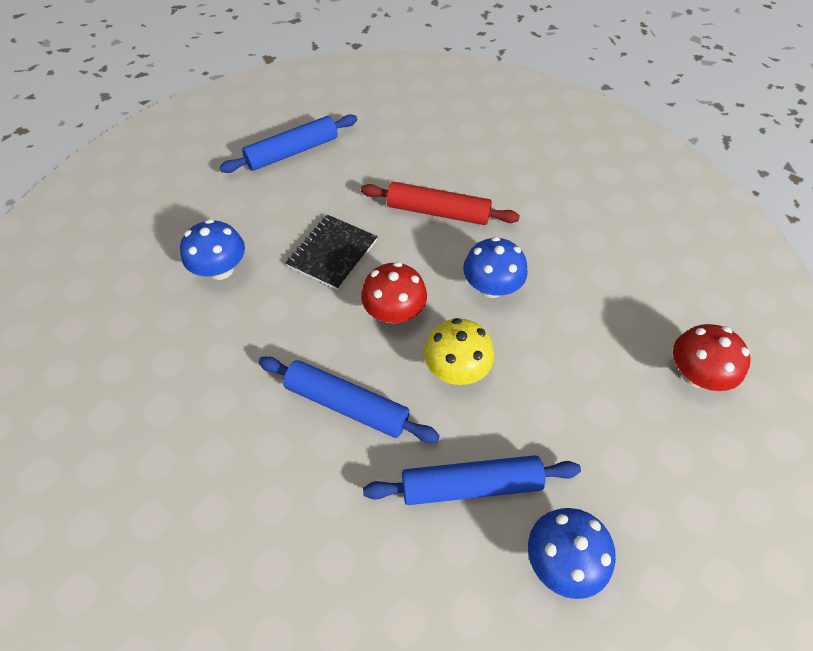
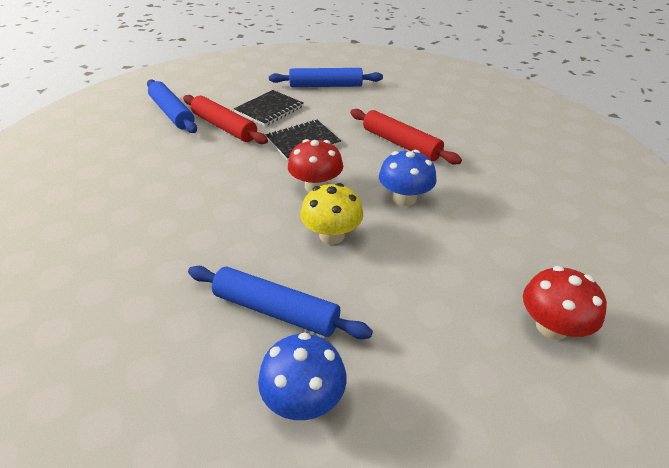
camera: 30 degrees right, 15 degrees down
blue mushroom [180,219,245,280] -> red rolling pin [183,95,268,144]
blue rolling pin [258,356,440,443] -> blue rolling pin moved to [147,80,197,133]
none -> black notebook [234,90,303,126]

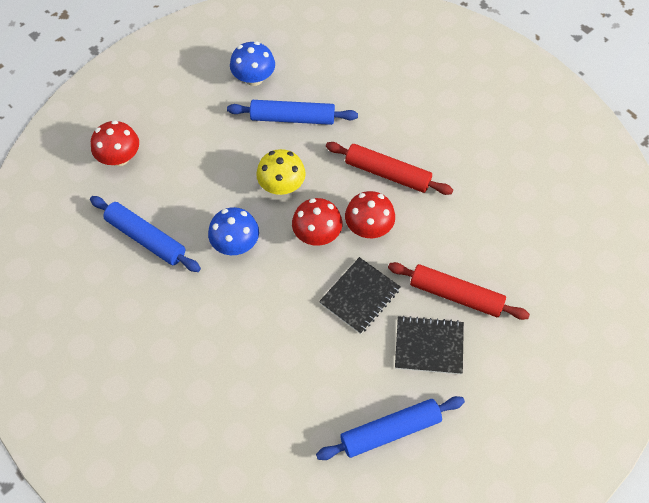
camera: 160 degrees right, 20 degrees up
blue rolling pin [147,80,197,133] -> blue rolling pin moved to [90,196,201,272]
black notebook [234,90,303,126] -> black notebook turned 75 degrees clockwise [395,316,464,374]
red rolling pin [350,109,462,164] -> red rolling pin moved to [326,142,453,195]
none -> red mushroom [345,191,395,238]

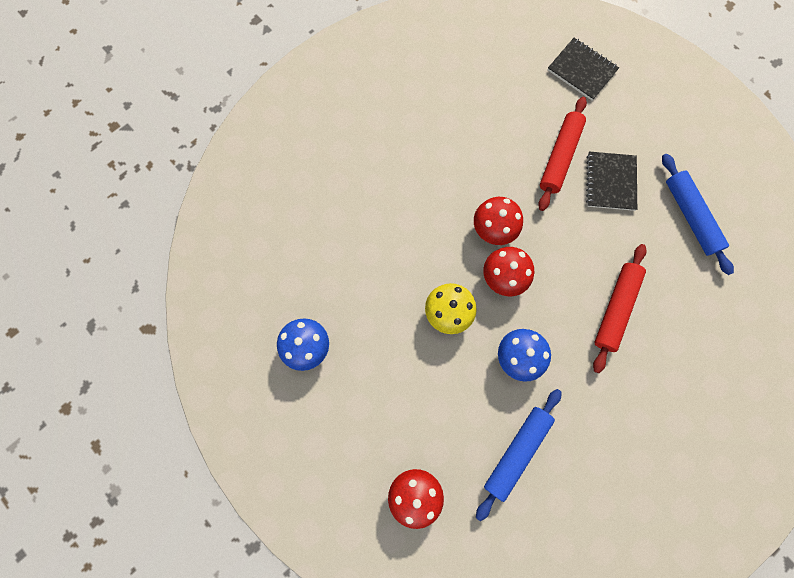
camera: 90 degrees left, 15 degrees up
blue rolling pin [227,100,358,125] -> none
black notebook [319,257,401,334] -> black notebook moved to [548,38,619,100]
red rolling pin [326,142,453,195] -> red rolling pin moved to [593,244,647,373]

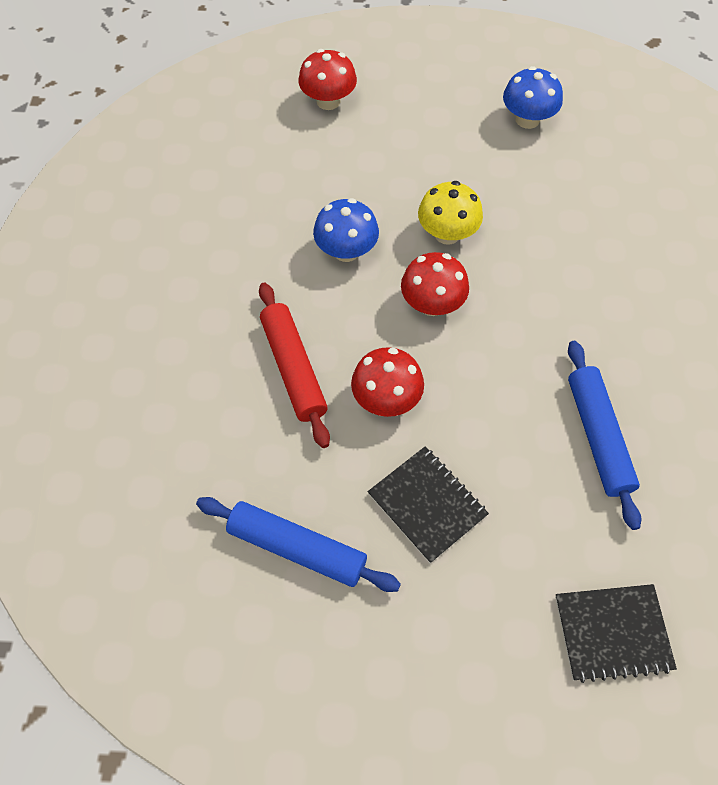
camera: 135 degrees right, 15 degrees down
red mushroom [474,197,523,245] -> red mushroom moved to [351,347,424,417]
blue rolling pin [476,389,562,521] -> blue rolling pin moved to [568,341,642,530]
red rolling pin [538,97,587,211] -> none

